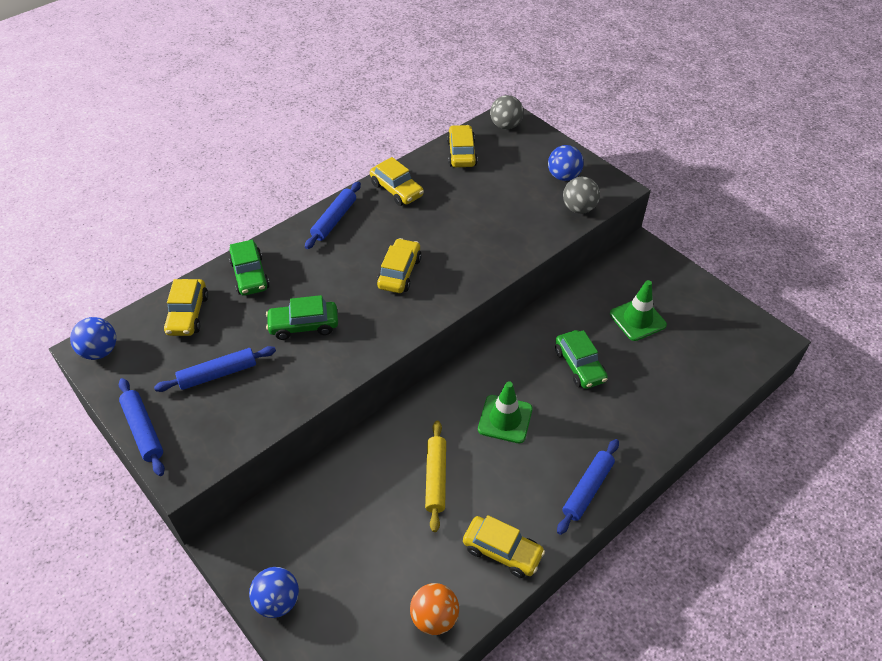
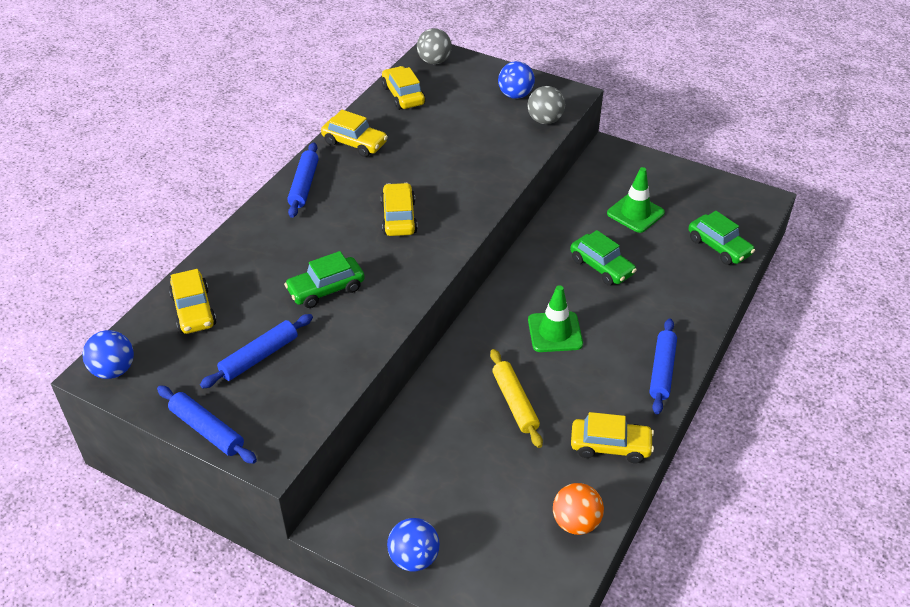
camera: 20 degrees left, 5 degrees down
green car [228,239,270,296] -> green car moved to [688,211,755,265]

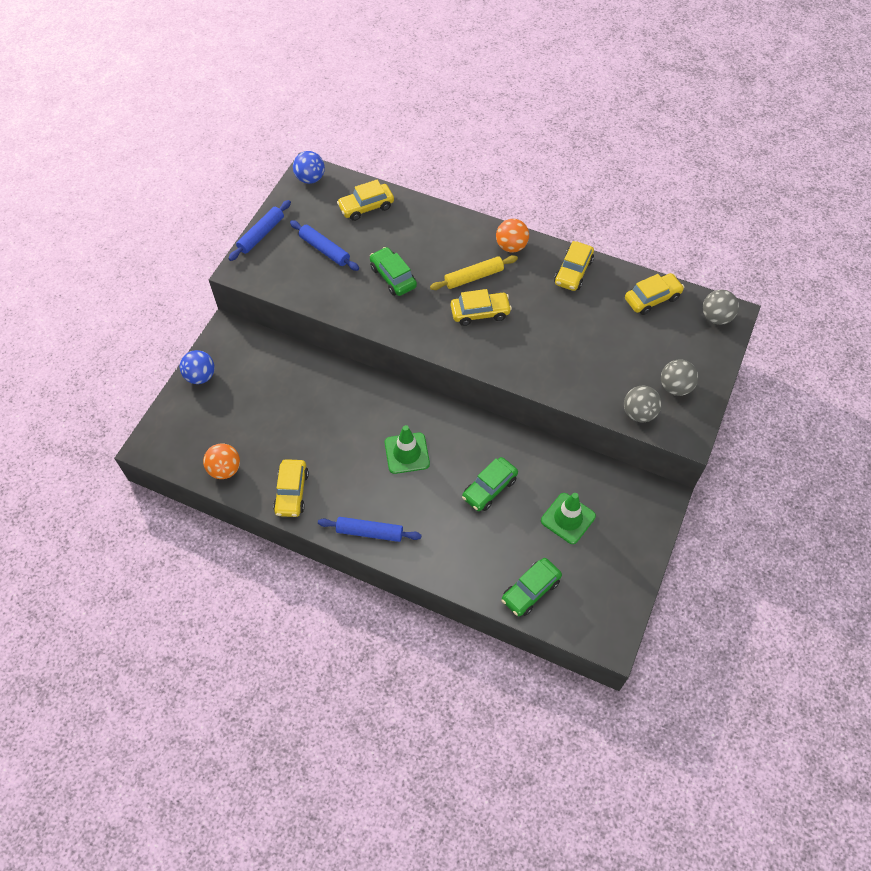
camera: 85 degrees right, 15 degrees up
blue rolling pin [287,142,319,218] -> orange ball [496,219,529,253]
yellow rolling pin [490,349,543,448] -> yellow rolling pin moved to [430,255,518,290]
blue ball [498,61,535,99] -> grey ball [661,359,698,396]

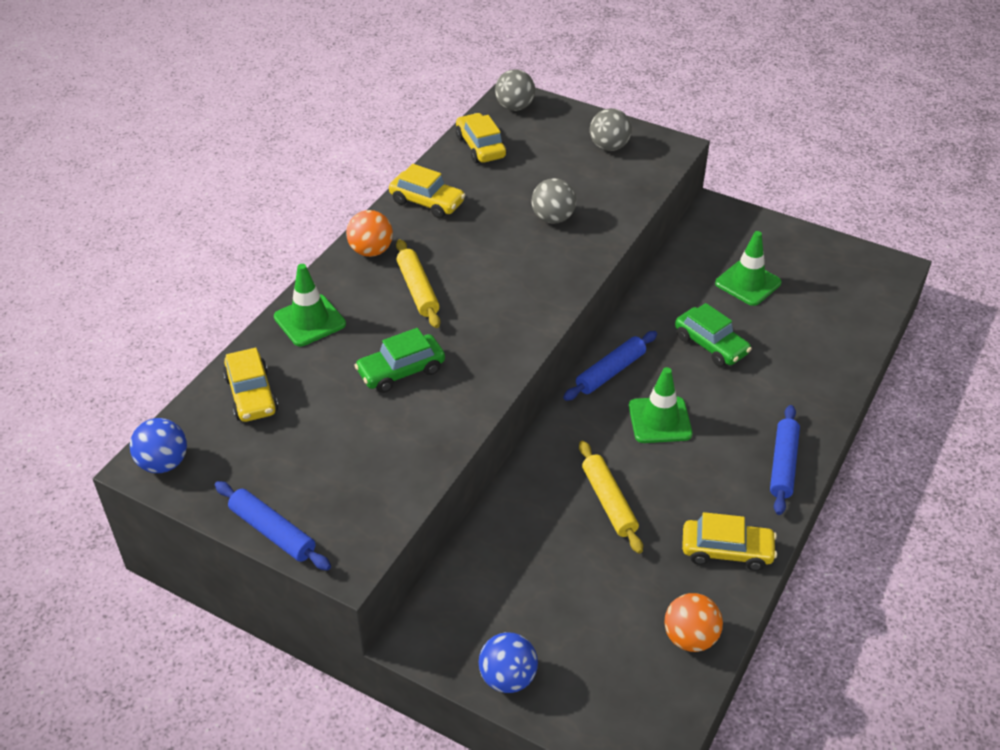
camera: 85 degrees left, 15 degrees down
blue rolling pin [290,220,359,271] -> blue rolling pin moved to [563,331,657,401]
yellow car [451,289,512,326] -> none
green car [501,558,562,616] -> none
grey ball [624,385,662,423] -> grey ball moved to [531,178,576,224]
none -> green traffic cone [274,264,346,346]
none -> yellow rolling pin [579,441,643,554]

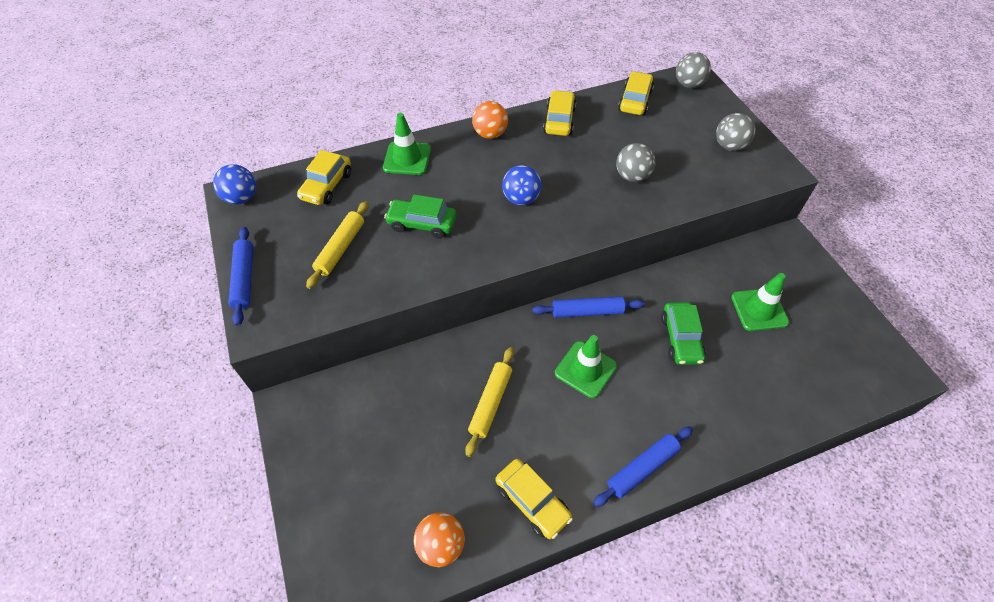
camera: 40 degrees right, 10 degrees up
yellow car [389,164,465,218] -> yellow car turned 150 degrees counterclockwise [543,90,576,136]
yellow rolling pin [396,239,440,328] -> yellow rolling pin moved to [306,201,369,289]
blue ball [479,632,538,693] -> blue ball moved to [502,165,542,205]

